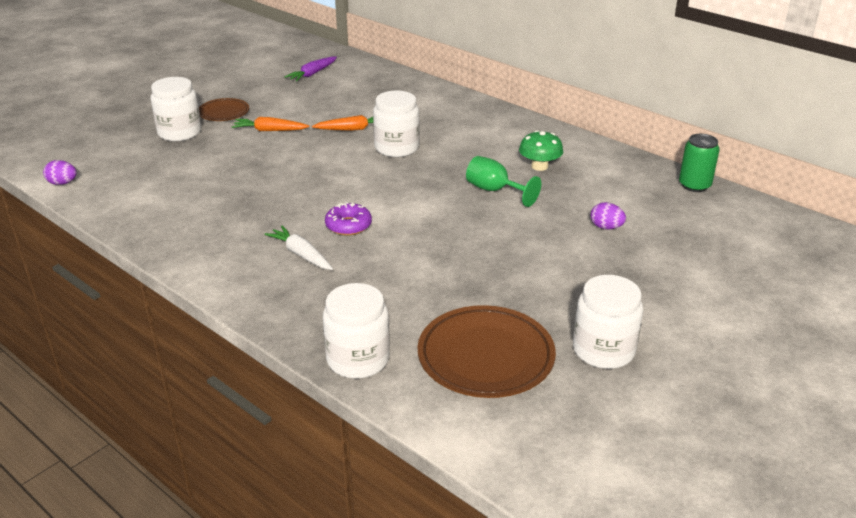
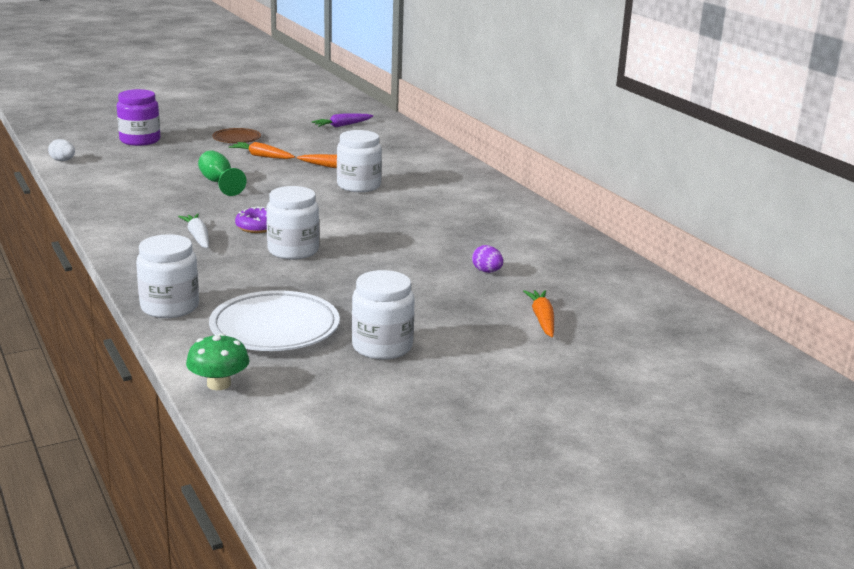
camera: 20 degrees right, 10 degrees down
purple egg [43,160,77,185] -> white egg [48,139,75,161]
white jar [150,77,202,141] -> white jar moved to [266,186,319,260]
brown plate [418,305,556,398] -> white plate [209,290,340,351]
green goblet [466,156,541,207] -> green goblet moved to [198,150,246,196]
green mushroom [519,130,563,171] -> green mushroom moved to [186,333,250,390]
green can [679,134,720,192] -> none
none -> purple jar [117,89,161,146]
none -> orange carrot [523,290,554,337]

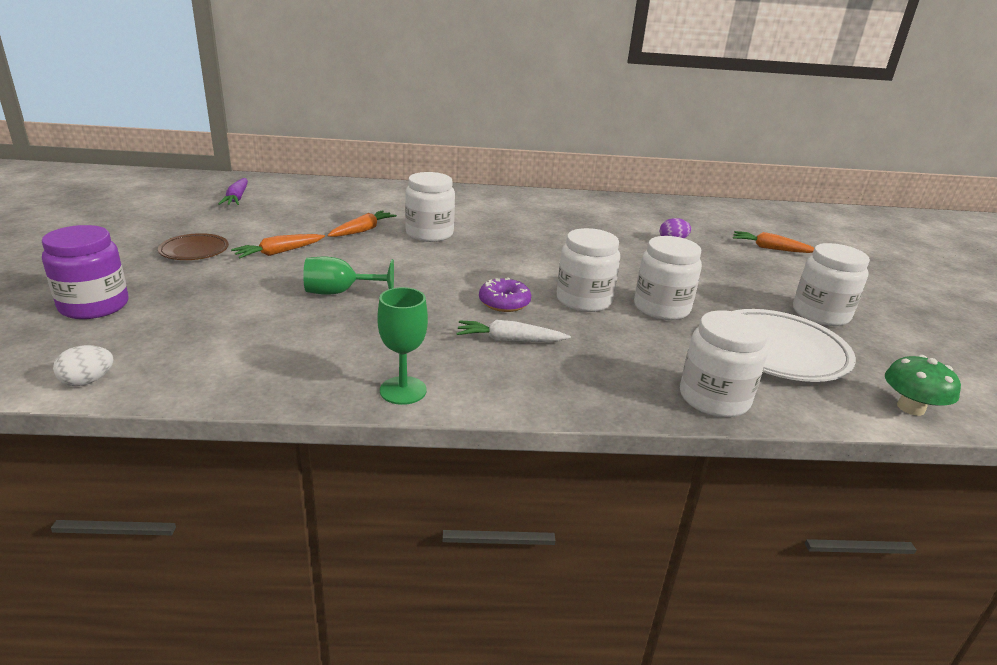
camera: 65 degrees left, 5 degrees up
none -> green goblet [377,287,428,405]
none -> white jar [634,236,702,320]

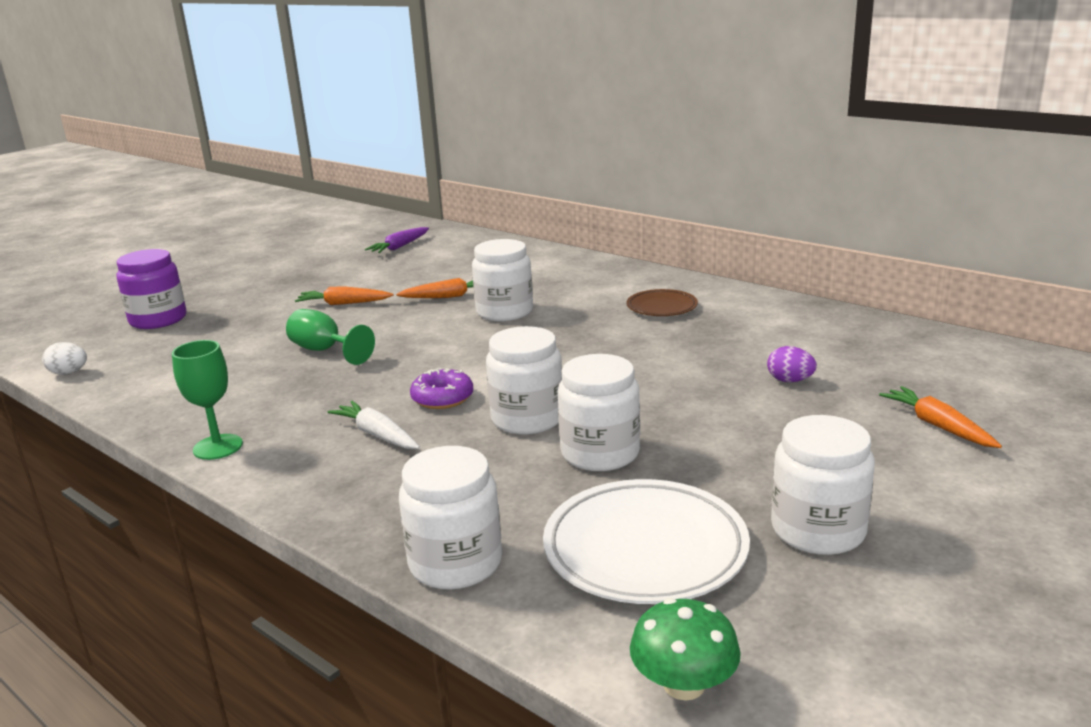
camera: 45 degrees right, 5 degrees down
brown plate [158,233,229,260] -> brown plate moved to [626,289,698,316]

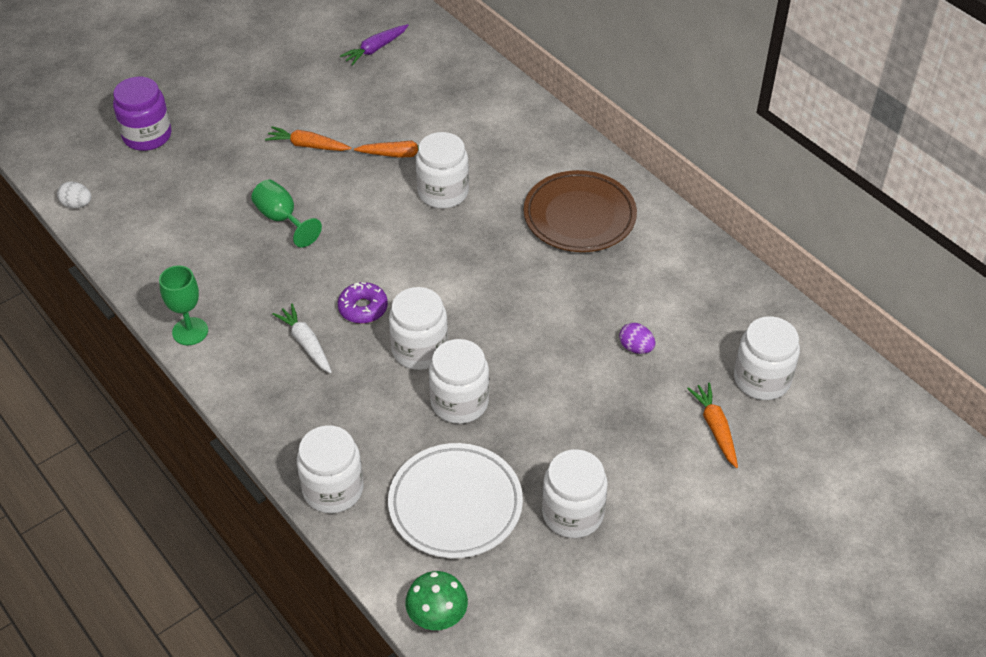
camera: 10 degrees right, 25 degrees up
brown plate [626,289,698,316] -> brown plate [523,170,637,252], size x1.78
none -> white jar [734,317,800,400]

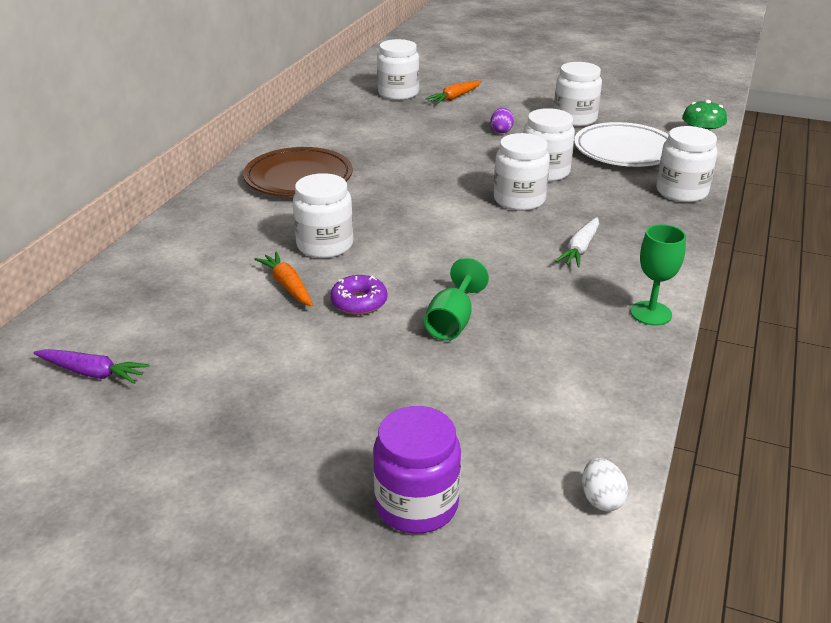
camera: 120 degrees left, 15 degrees down
orange carrot [265,126,351,151] -> none
purple donut [338,282,388,324] -> purple donut moved to [330,275,387,315]
purple egg [619,323,655,354] -> purple egg moved to [490,108,514,133]

